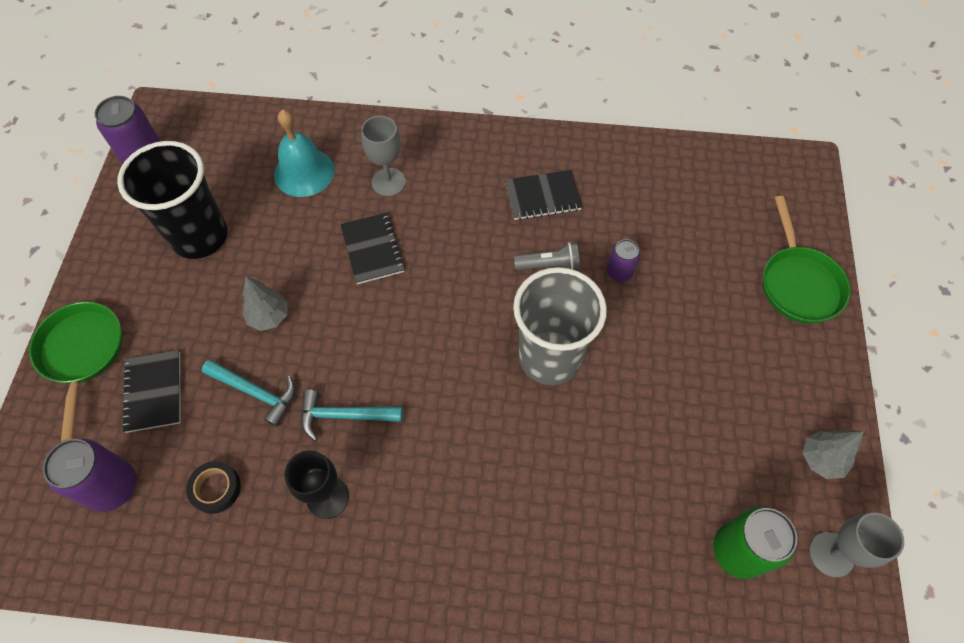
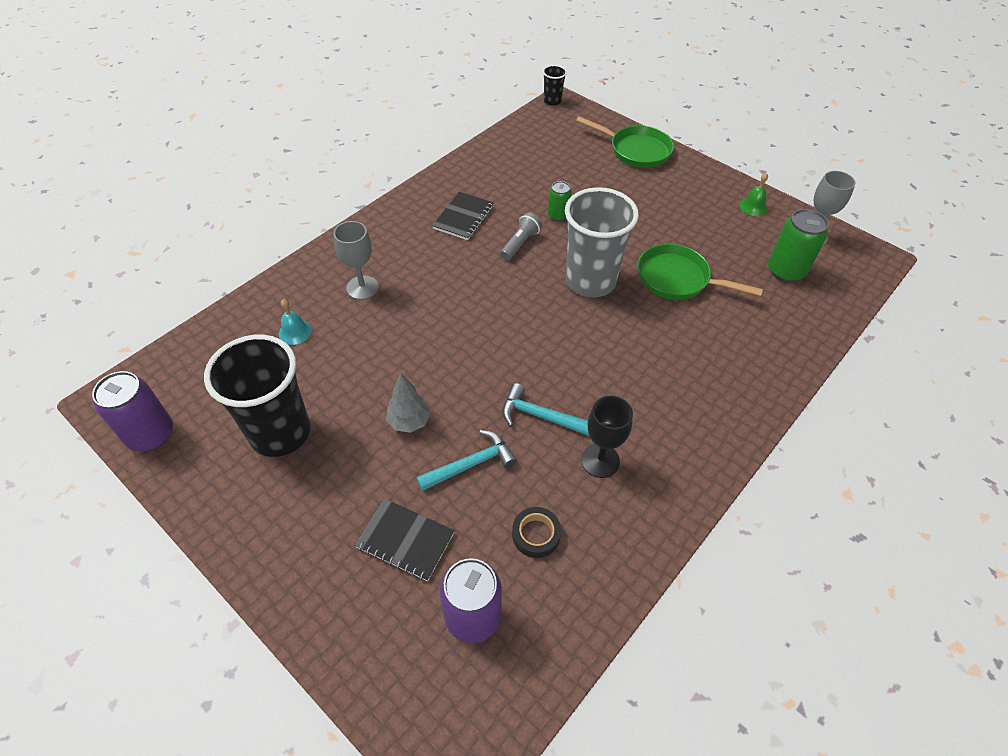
camera: 55 degrees left, 10 degrees down
green pan [29,302,123,442] -> green pan moved to [638,244,763,300]
turquoise bell [274,109,334,197] -> turquoise bell [279,299,312,345], size x0.54
turquoise hammer [301,390,402,441] -> turquoise hammer turned 75 degrees clockwise [502,383,589,436]
black notebook [340,212,405,284] -> none
purple can [607,239,640,282] -> green can [548,181,572,221]
grey tree [803,430,864,479] -> green bell [739,173,768,216]
none -> black cup [543,65,567,106]

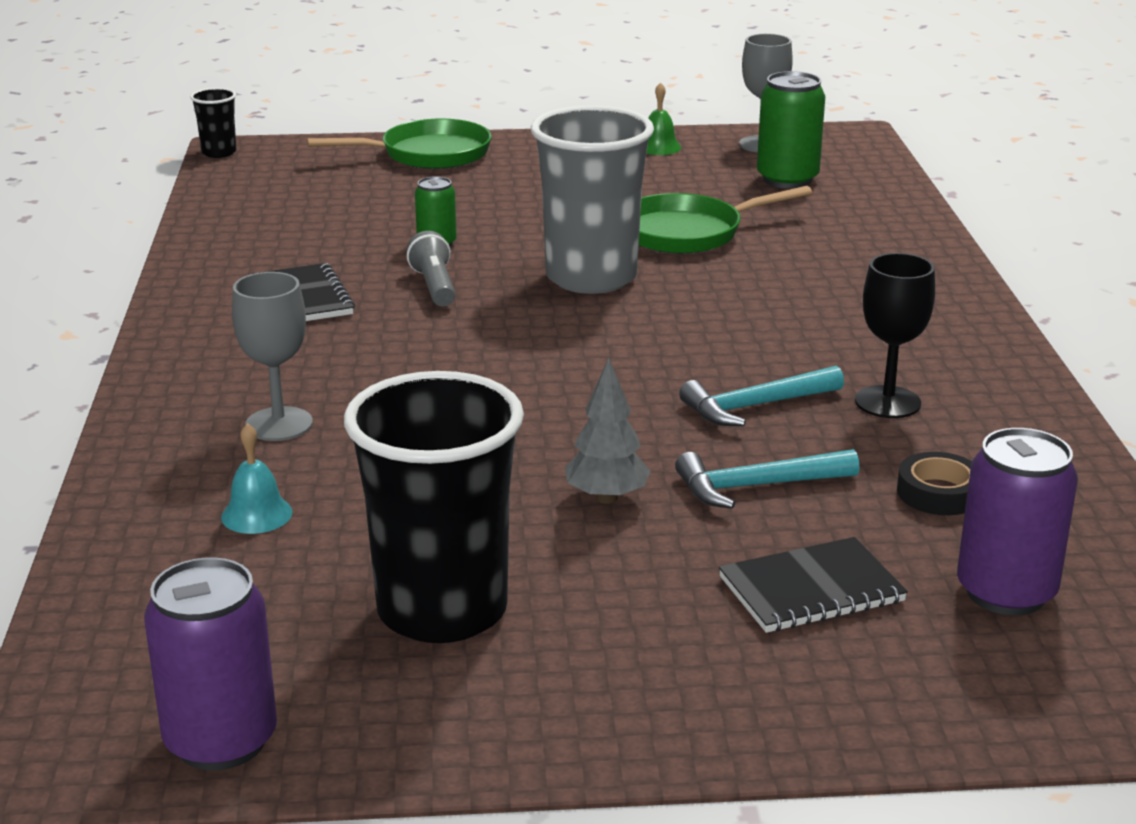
camera: 45 degrees left, 25 degrees down
turquoise hammer [417,430,517,491] -> turquoise hammer turned 120 degrees counterclockwise [675,449,859,509]

